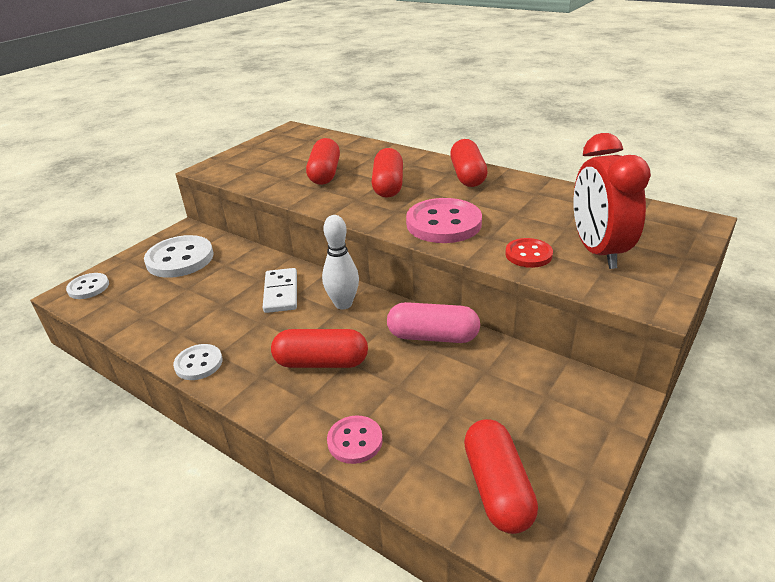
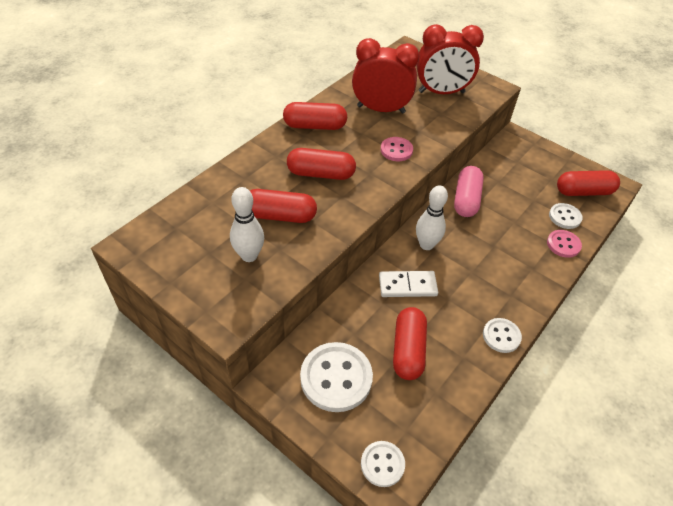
camera: 90 degrees left, 15 degrees up
red capsule [271,329,368,368] -> red capsule moved to [393,307,427,380]
pink button [406,198,482,243] -> pink button [381,137,413,161], size x0.56
red button [505,238,553,268] -> none
none -> white bowling pin [230,187,264,262]
none -> red clock [352,38,419,114]
none -> white button [549,203,583,229]

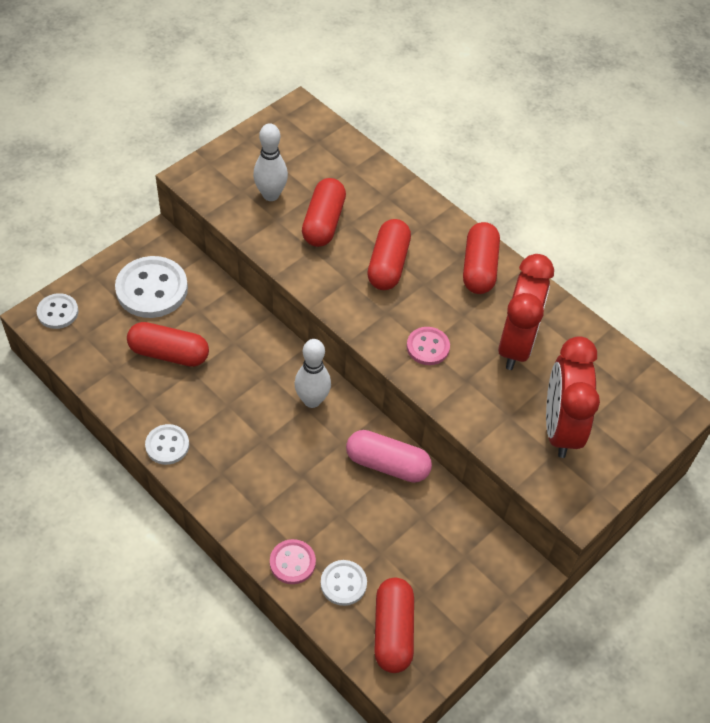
camera: 95 degrees right, 5 degrees up
white domino [379,271,438,297] -> none

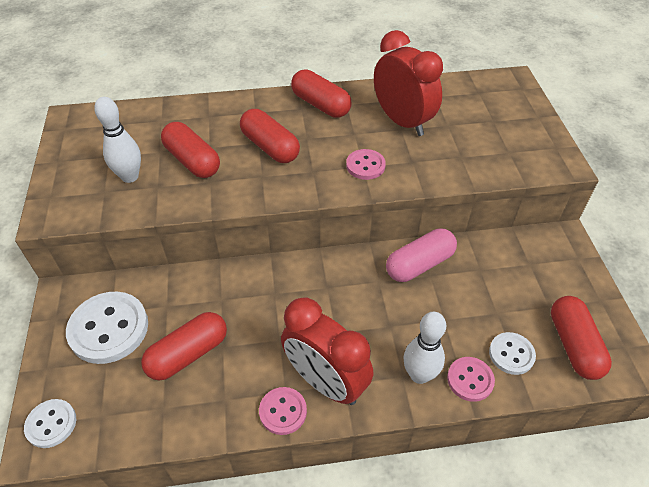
camera: 50 degrees left, 5 degrees down
white button [145,424,189,465] -> pink button [259,387,307,435]
white bowling pin [294,339,331,408] -> white bowling pin moved to [404,312,446,384]
red capsule [374,578,414,673] -> red capsule turned 45 degrees clockwise [551,296,612,380]
red clock [546,336,600,458] -> red clock moved to [281,297,373,405]

